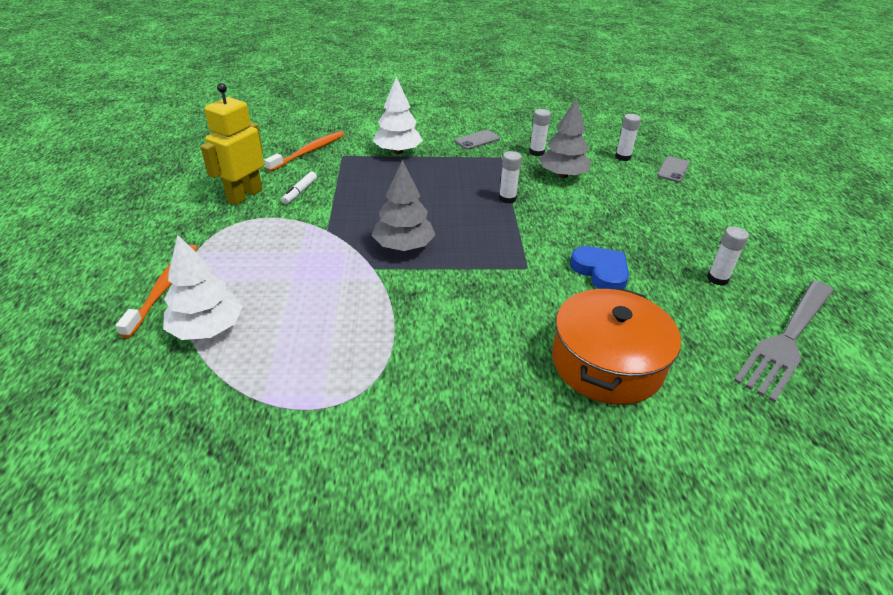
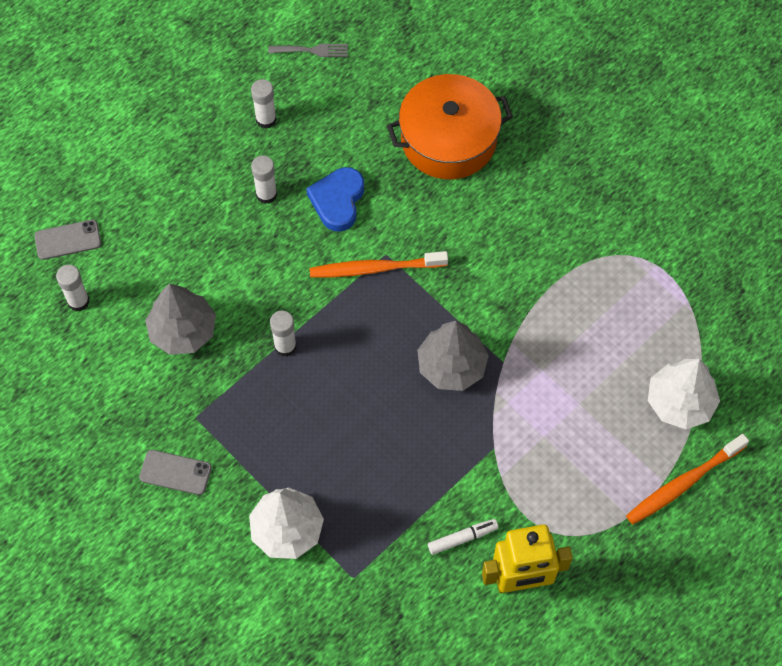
camera: 130 degrees left, 25 degrees up
orange toothbrush [264,131,344,172] -> orange toothbrush moved to [309,251,448,278]
white glue stick [529,109,551,156] -> white glue stick moved to [251,155,277,204]
grey fork [734,281,833,403] -> grey fork [268,44,348,57], size x0.44

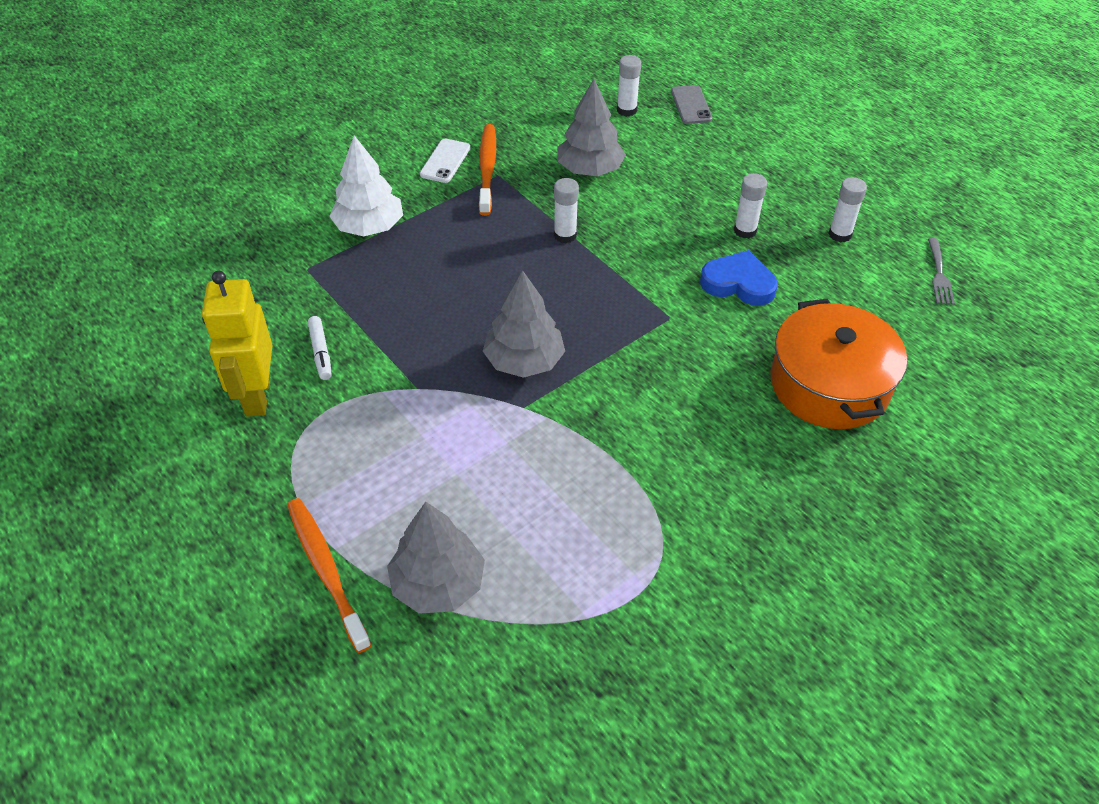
camera: 95 degrees right, 15 degrees down
grey phone [139,450,212,495] -> white phone [420,138,470,183]
orange toothbrush [309,251,448,278] -> orange toothbrush moved to [479,124,496,216]
white tree [648,359,720,429] -> grey tree [387,502,485,614]

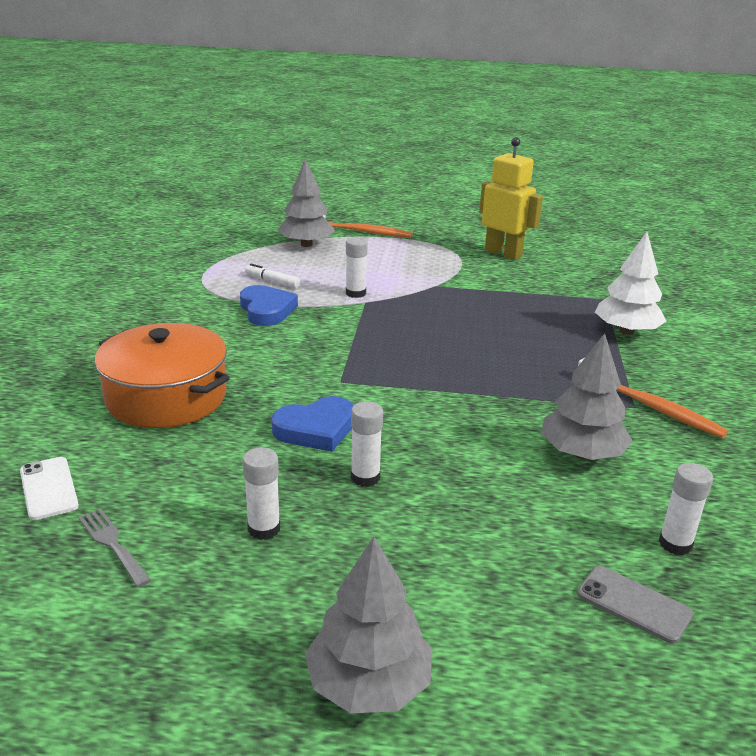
camera: 135 degrees right, 20 degrees down
white marker [308,316,332,380] -> white marker moved to [245,264,300,288]
white phone [420,138,470,183] -> white phone moved to [20,457,79,520]
grey tree [483,270,565,378] -> grey tree moved to [305,537,432,714]
white glue stick [554,178,579,243] -> white glue stick moved to [346,237,368,298]
none -> blue heart [240,285,298,326]

